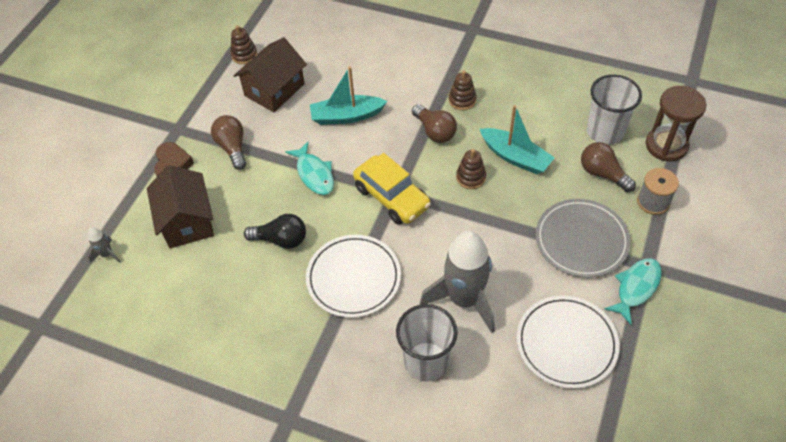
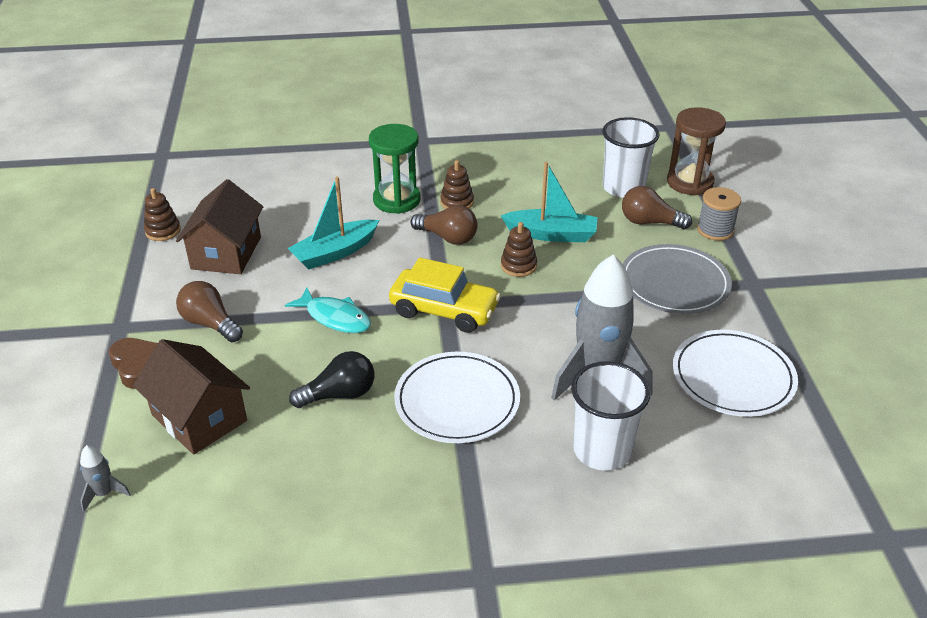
camera: 30 degrees left, 15 degrees down
turquoise fish [604,258,662,325] -> none
none -> green hourglass [369,124,421,214]

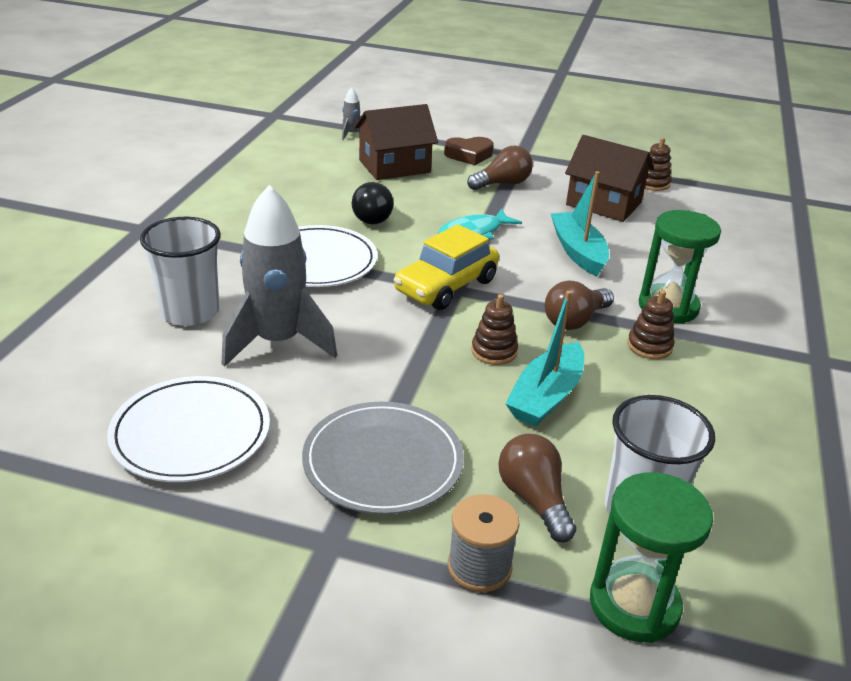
camera: 110 degrees right, 5 degrees down
brown light bulb [622,186,692,229] -> brown light bulb turned 60 degrees counterclockwise [498,434,576,543]
brown hourglass [667,107,726,196] -> green hourglass [590,472,713,643]

